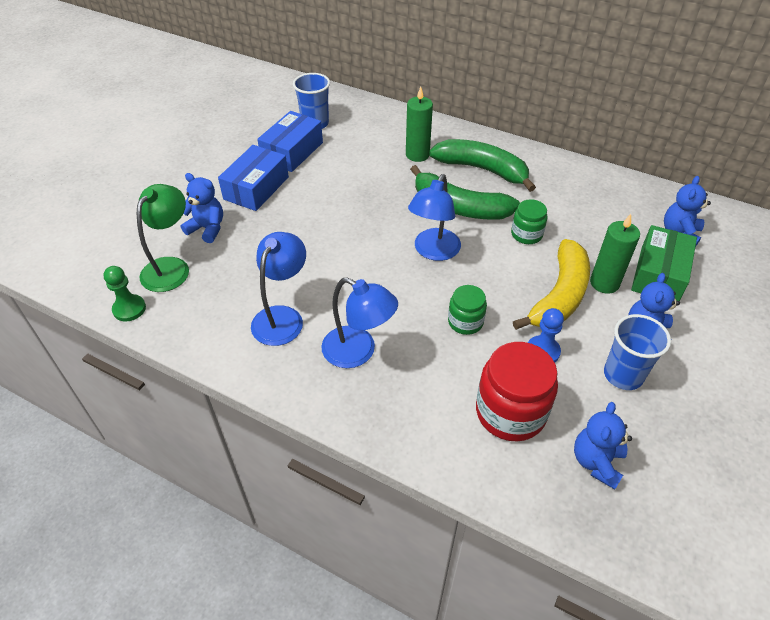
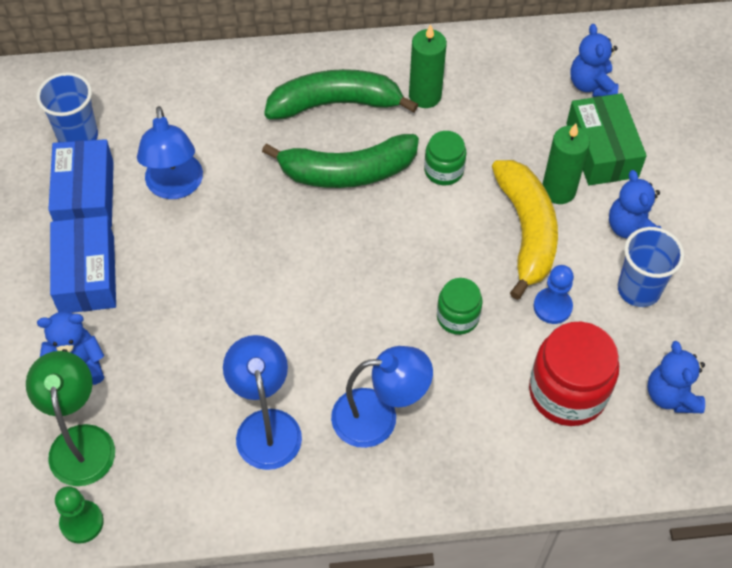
camera: 35 degrees left, 10 degrees up
green candle [406,87,433,162] -> green candle moved to [409,24,447,108]
blue lamp [408,174,461,261] -> blue lamp moved to [137,106,203,199]

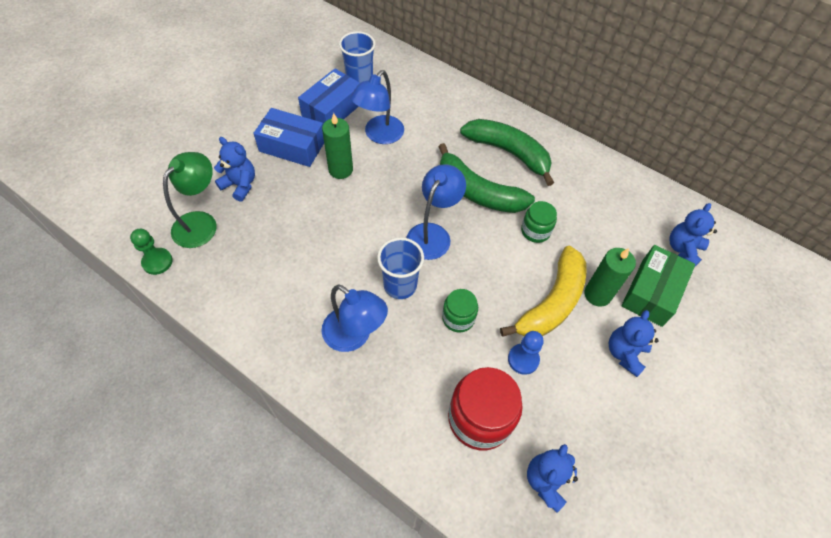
camera: 40 degrees right, 0 degrees up
blue box [50,216,116,313] -> blue box turned 75 degrees clockwise [253,108,324,167]
blue lamp [223,335,302,470] -> blue lamp moved to [407,164,466,260]
green candle [409,24,447,108] -> green candle moved to [322,113,353,179]
blue cup [618,227,684,307] -> blue cup moved to [377,237,424,299]

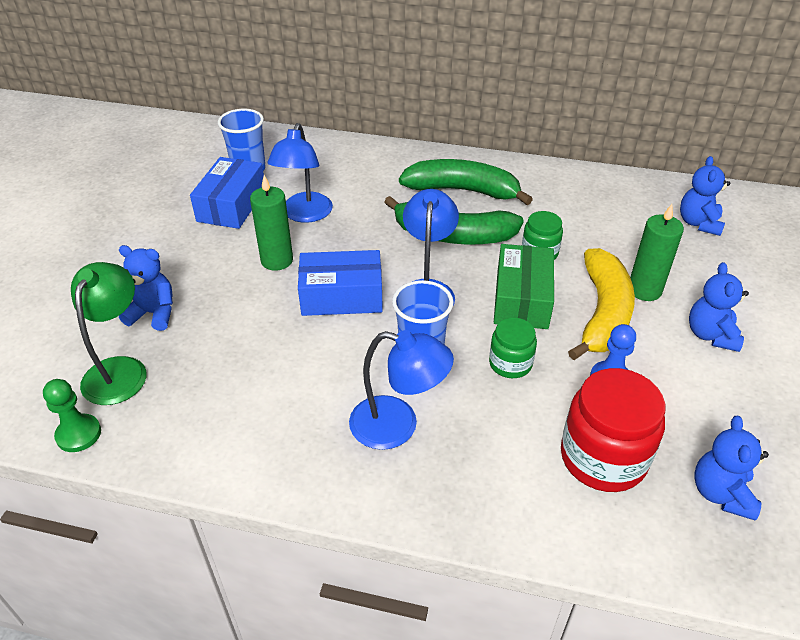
camera: 20 degrees left, 15 degrees down
blue box [253,108,324,167] -> blue box moved to [298,250,383,316]
green box [621,245,695,327] -> green box moved to [494,244,554,329]

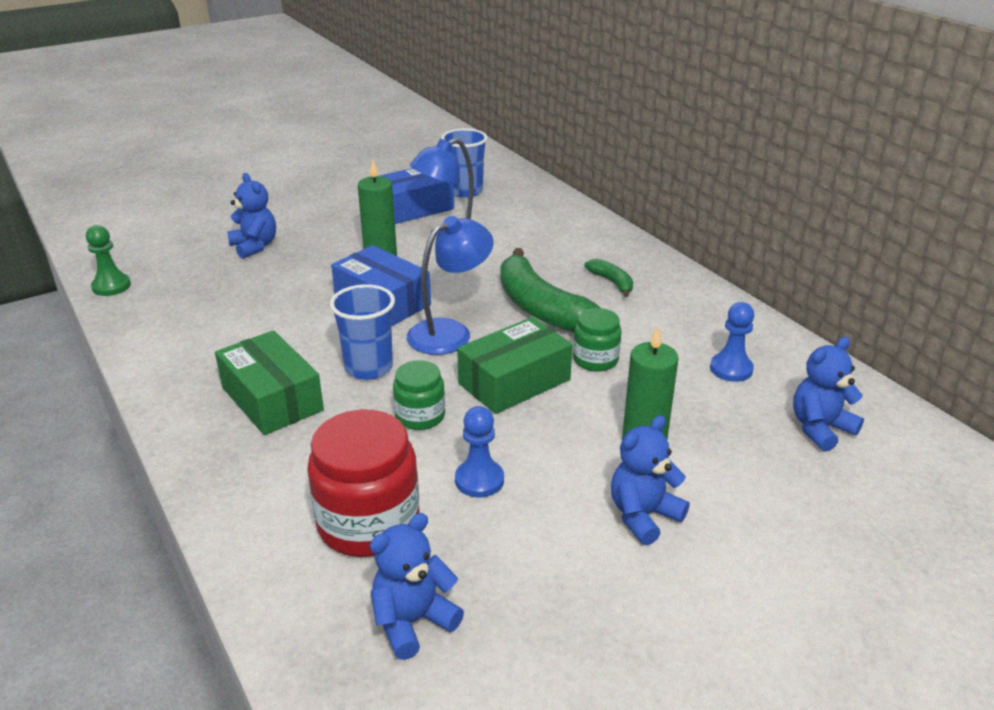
camera: 45 degrees right, 10 degrees down
green lamp [71,262,147,405] -> none
blue lamp [349,330,454,450] -> green box [215,330,324,435]
green banana [399,159,533,205] -> green banana [584,259,633,297], size x0.46
yellow banana [568,248,635,360] -> none
none -> blue pawn [710,302,754,382]

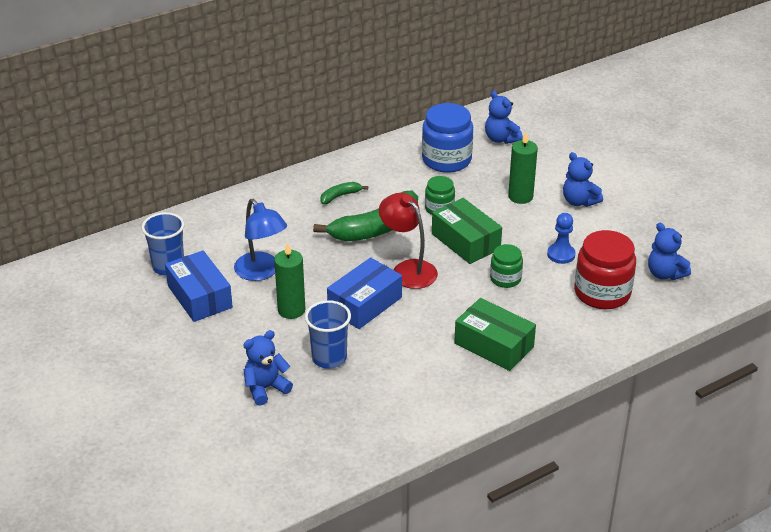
camera: 90 degrees left, 5 degrees up
green pawn [86,225,131,296] -> none
green box [215,330,324,435] -> green box turned 75 degrees clockwise [454,298,536,371]
blue cup [330,284,395,380] -> blue cup moved to [305,300,351,369]
blue lamp [407,216,494,355] -> red lamp [379,193,438,289]
blue pawn [710,302,754,382] -> blue jar [422,103,473,173]

